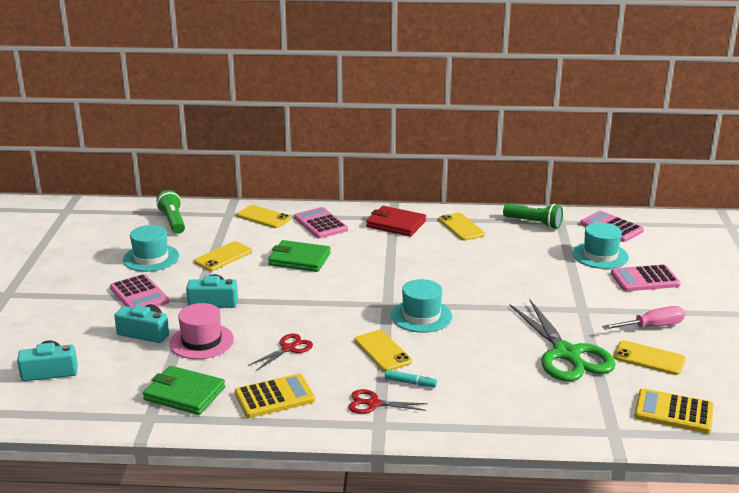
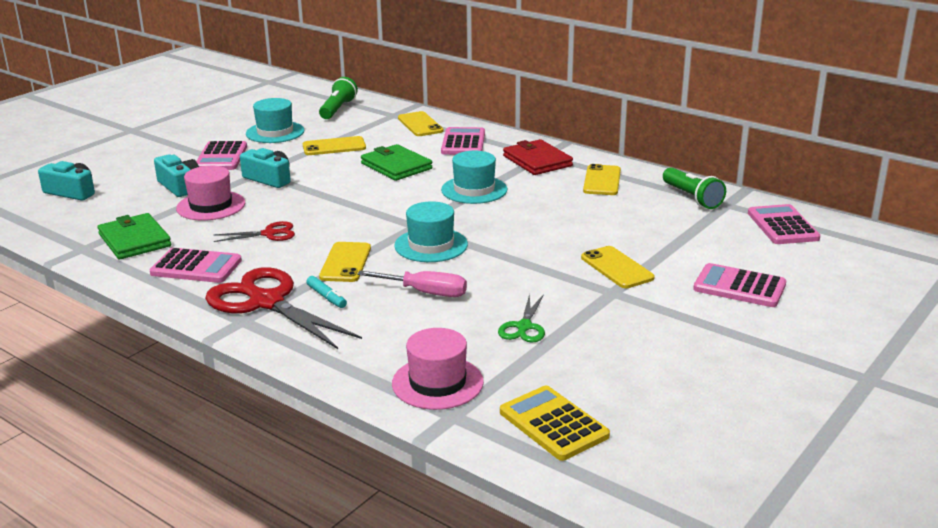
camera: 35 degrees right, 0 degrees up
yellow calculator [235,374,315,418] -> pink calculator [150,248,242,283]
red scissors [348,389,427,414] -> red scissors [205,267,362,349], size x2.04
green scissors [510,299,616,381] -> green scissors [498,294,545,343], size x0.49
turquoise hat [572,222,629,269] -> turquoise hat moved to [441,151,507,204]
pink screwdriver [602,306,685,330] -> pink screwdriver moved to [357,270,467,297]
yellow phone [613,340,686,375] -> yellow phone moved to [581,246,655,288]
none -> pink hat [392,328,484,410]

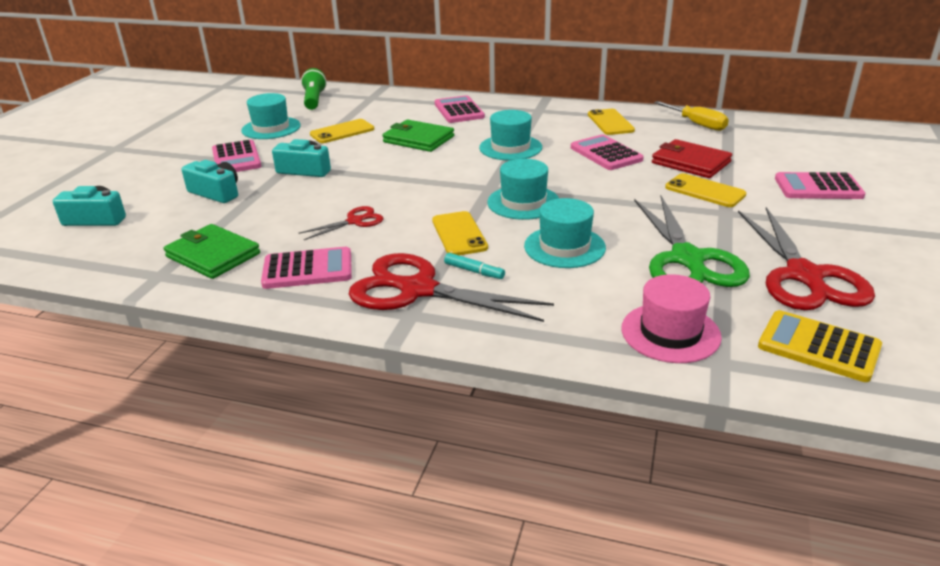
camera: 20 degrees left, 5 degrees up
pink hat [176,166,245,221] -> none
pink screwdriver [357,270,467,297] -> turquoise hat [524,198,606,268]
yellow phone [398,111,444,136] -> none
green scissors [498,294,545,343] -> green scissors [634,196,750,287], size x2.04
red wallet [503,139,573,175] -> red wallet moved to [652,139,732,178]
green flashlight [663,167,726,209] -> yellow screwdriver [654,101,729,131]
pink calculator [748,204,820,244] -> pink calculator moved to [571,135,644,170]
none -> red scissors [738,207,875,310]

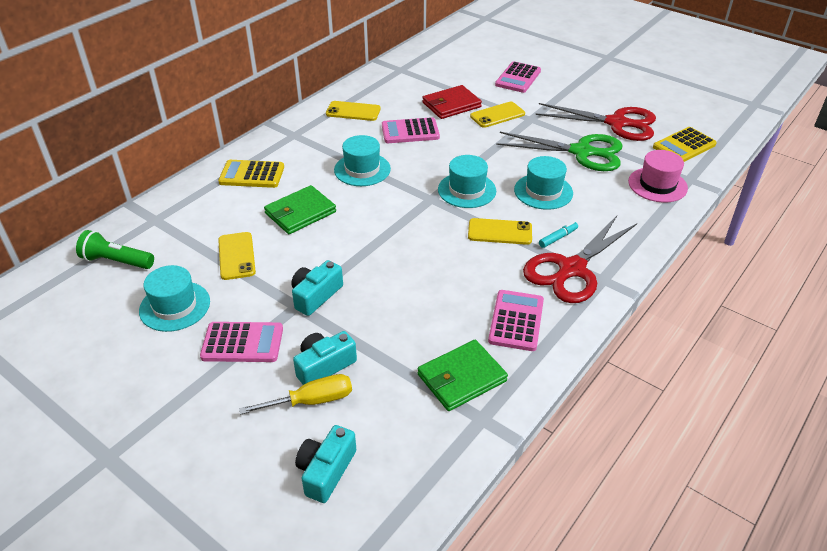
camera: 70 degrees left, 10 degrees up
red scissors [298,206,383,240] -> none
pink calculator [435,95,485,123] -> yellow calculator [218,160,284,188]
yellow screwdriver [654,101,729,131] -> yellow screwdriver moved to [239,374,352,415]

